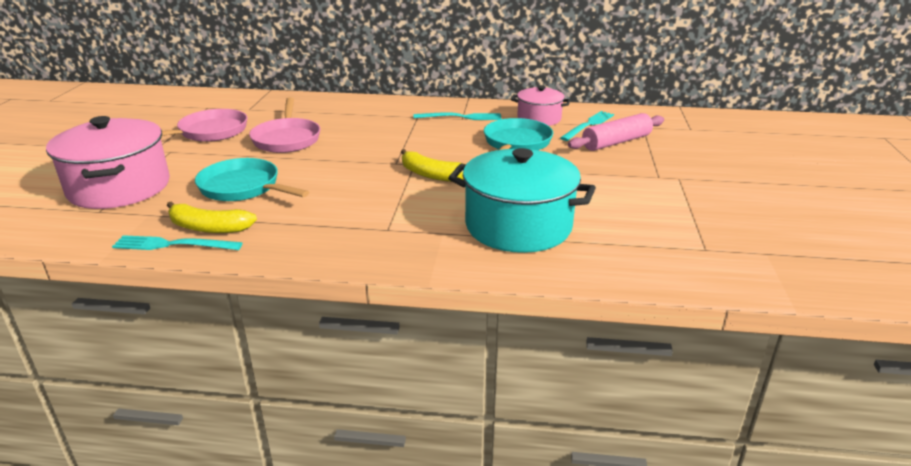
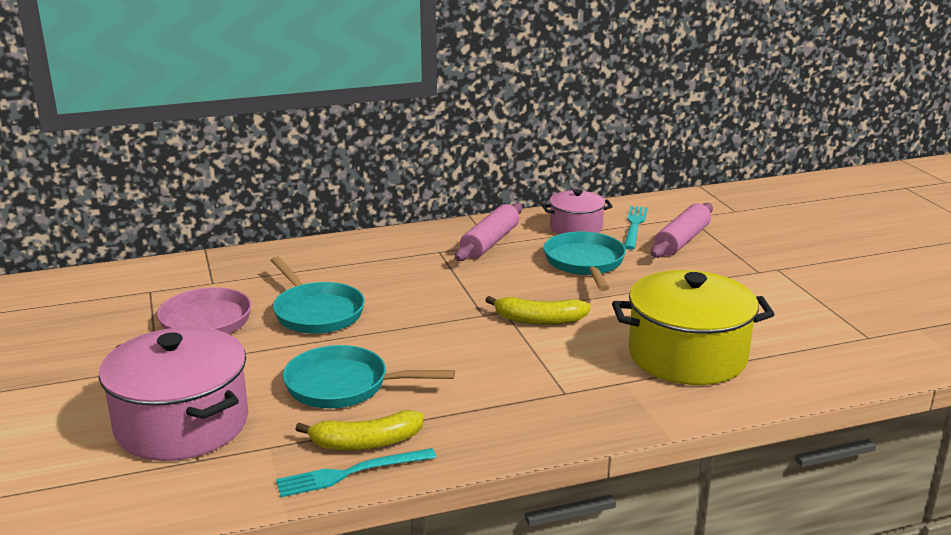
camera: 25 degrees left, 5 degrees down
pink pan [249,97,320,153] -> turquoise pan [270,256,365,334]
turquoise fork [413,112,502,120] -> pink rolling pin [455,203,522,261]
turquoise pot [448,148,596,253] -> yellow pot [612,270,775,385]

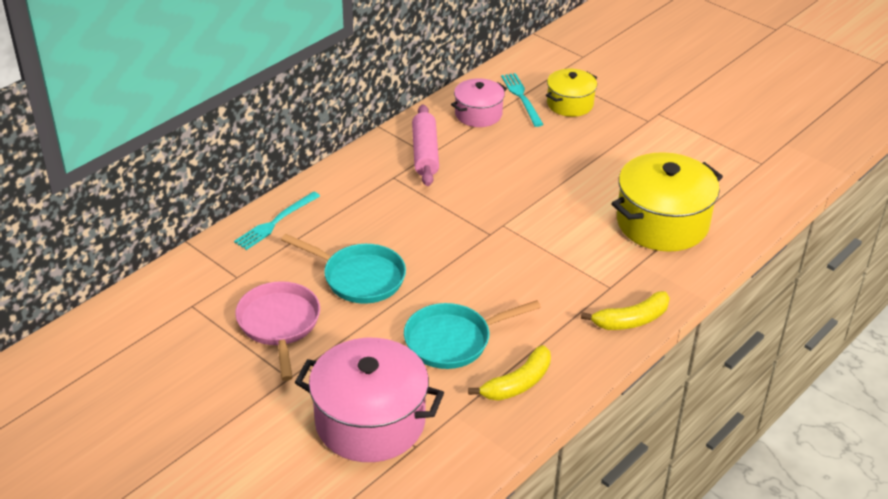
camera: 30 degrees left, 15 degrees up
turquoise fork [276,448,436,497] -> turquoise fork moved to [234,191,320,250]
yellow banana [485,296,591,325] -> yellow banana moved to [581,291,670,330]
turquoise pan [543,232,626,291] -> none
pink rolling pin [651,203,713,258] -> yellow pot [546,69,597,117]

